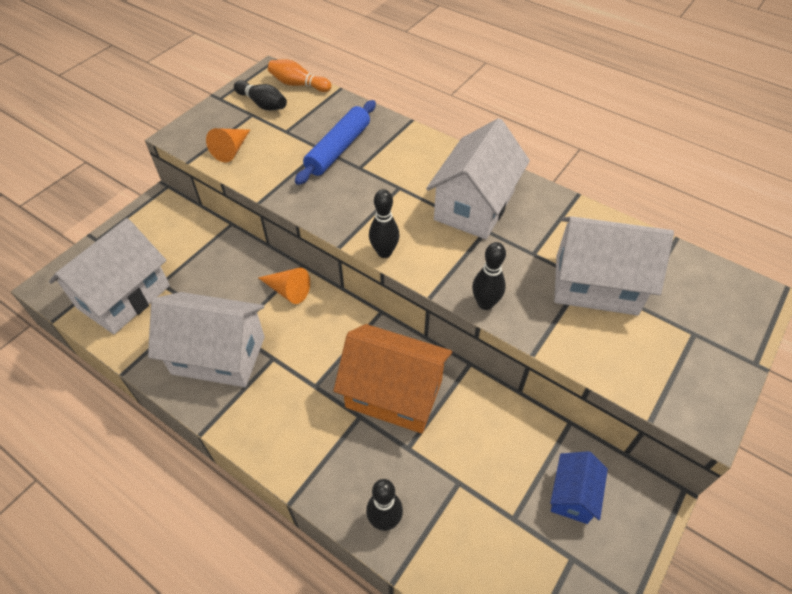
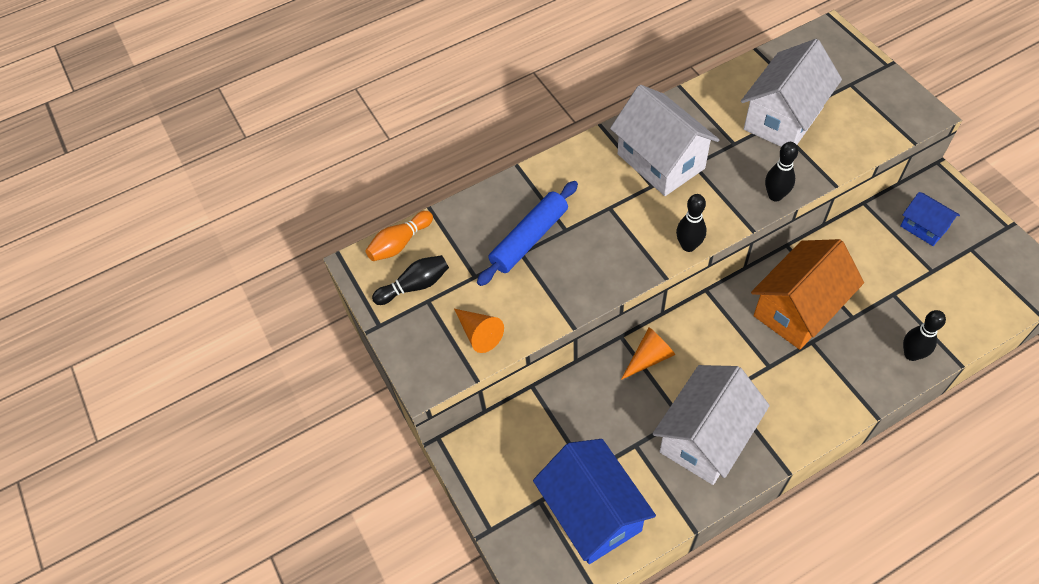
camera: 60 degrees left, 5 degrees up
white house [49,218,170,334] -> blue house [533,439,656,564]
blue rolling pin [295,100,376,185] -> blue rolling pin turned 75 degrees clockwise [477,181,578,286]

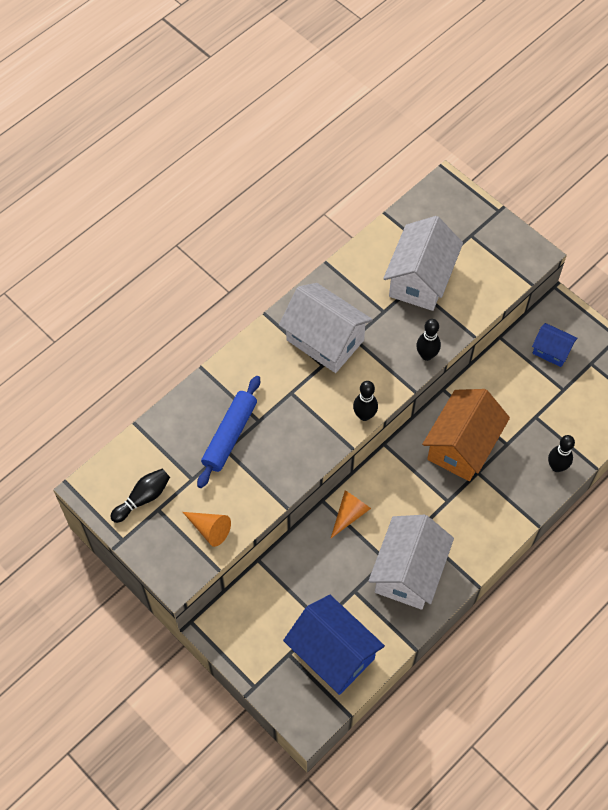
camera: 20 degrees left, 5 degrees up
orange bowling pin [366,211,433,261] -> none

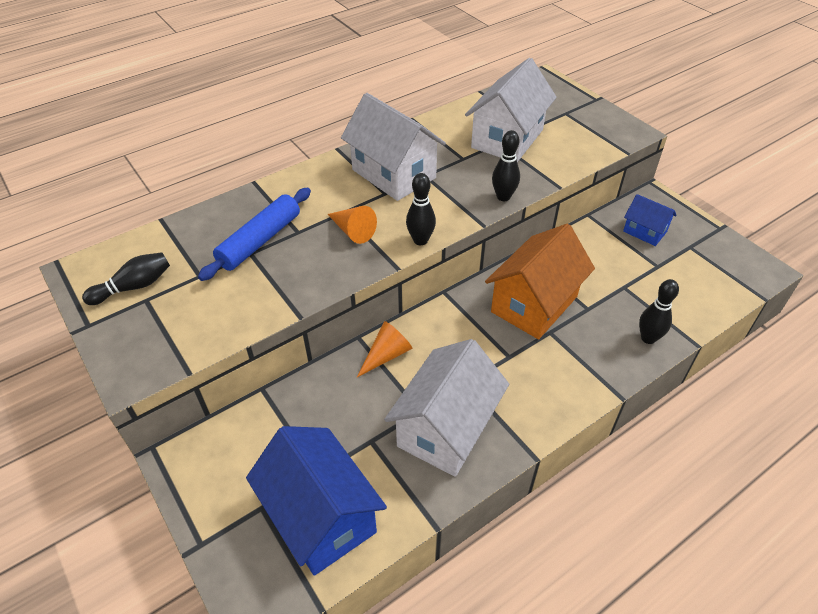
camera: 10 degrees right, 15 degrees down
orange cone [183,512,231,547] -> orange cone moved to [327,206,377,244]

